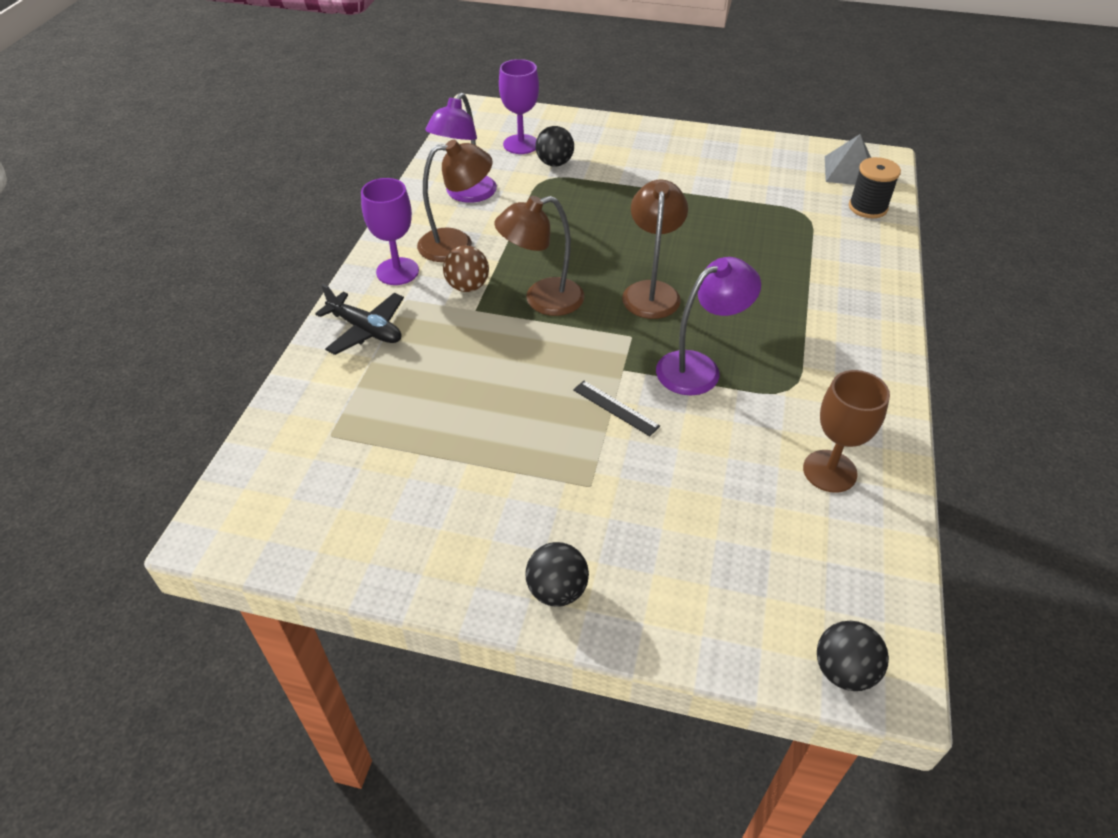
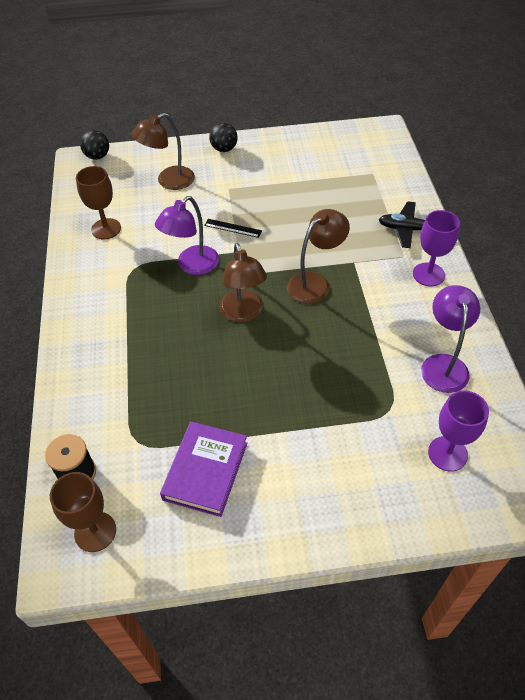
camera: 160 degrees right, 5 degrees up
brown lamp [417,140,493,262] -> brown lamp moved to [131,113,195,190]
brown ball [443,246,489,292] -> none
black ball [535,126,574,167] -> none
grey pyramid [825,134,871,185] -> brown goblet [50,472,116,552]
none -> purple book [160,421,247,517]

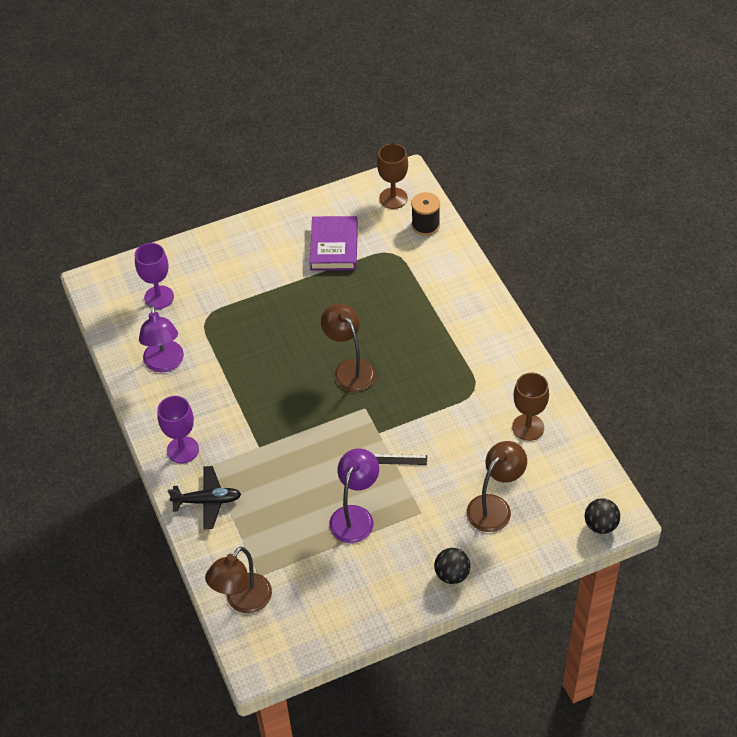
camera: 165 degrees right, 0 degrees up
purple lamp [155,196,219,275] -> purple lamp moved to [329,448,379,543]
brown lamp [287,209,350,304] -> brown lamp moved to [205,547,272,613]

